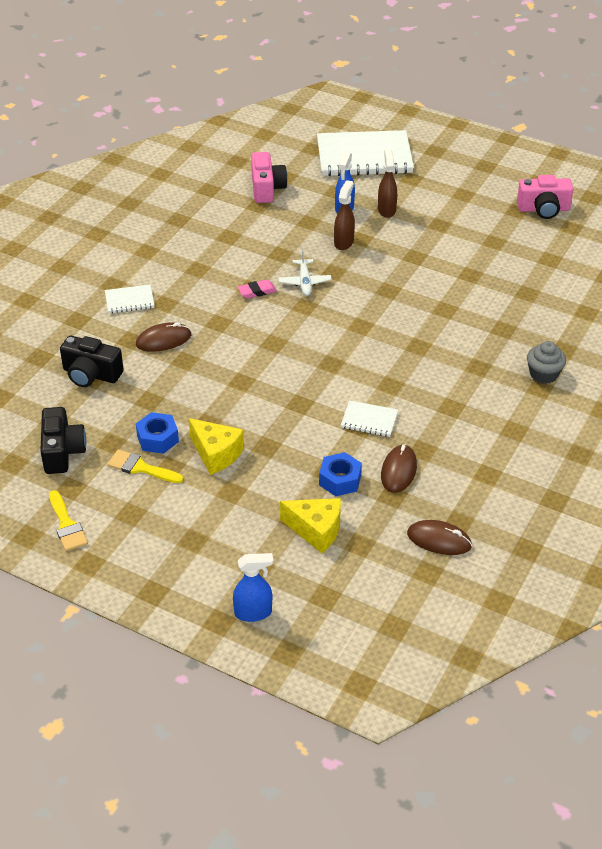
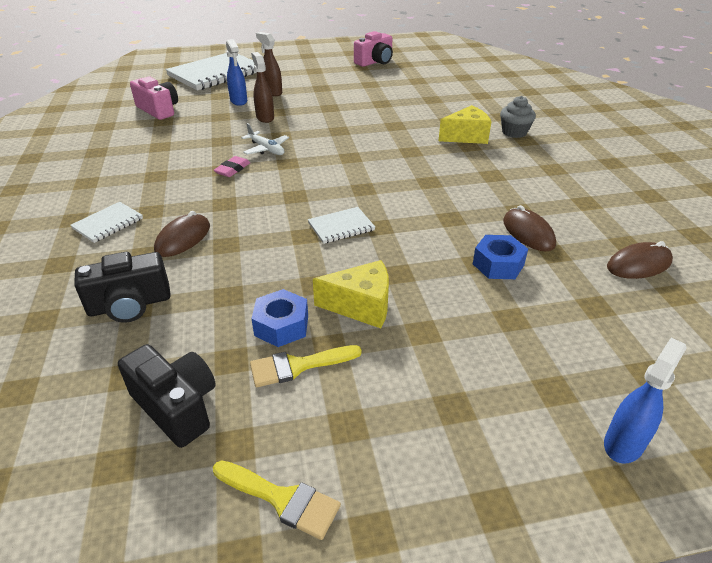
camera: 40 degrees left, 5 degrees down
yellow cheese [280,498,341,553] -> yellow cheese moved to [438,105,491,144]
white notebook [341,400,398,437] -> white notebook moved to [308,207,375,244]

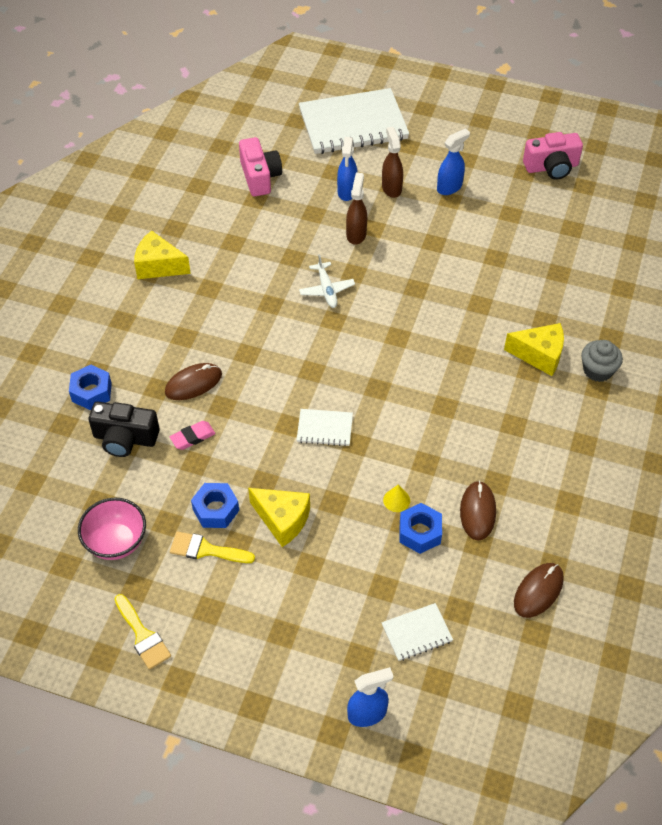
camera: 30 degrees right, 15 degrees up
white notebook [70,202,143,243] -> white notebook moved to [382,603,453,661]
black camera [118,344,216,448] -> pink bowl [78,498,146,560]
pink eraser [214,156,250,177] -> pink eraser moved to [170,421,215,450]
brown mouse [607,241,673,279] -> brown mouse turned 60 degrees counterclockwise [514,563,564,618]
none -> blue nut [69,365,112,410]
none -> yellow cheese [134,230,191,279]
none -> yellow cone [383,485,410,512]
none -> blue spray bottle [437,128,470,195]

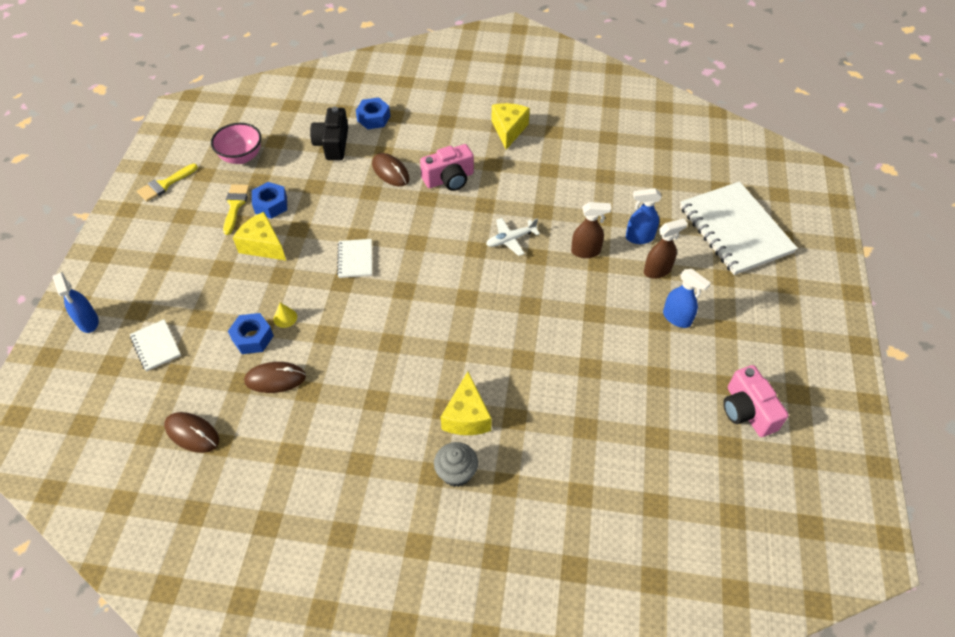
camera: 80 degrees right, 0 degrees up
pink eraser [170,421,215,450] -> none
pink camera [239,137,282,197] -> pink camera moved to [420,144,474,191]
yellow cheese [248,488,310,547] -> yellow cheese turned 105 degrees clockwise [233,212,286,261]

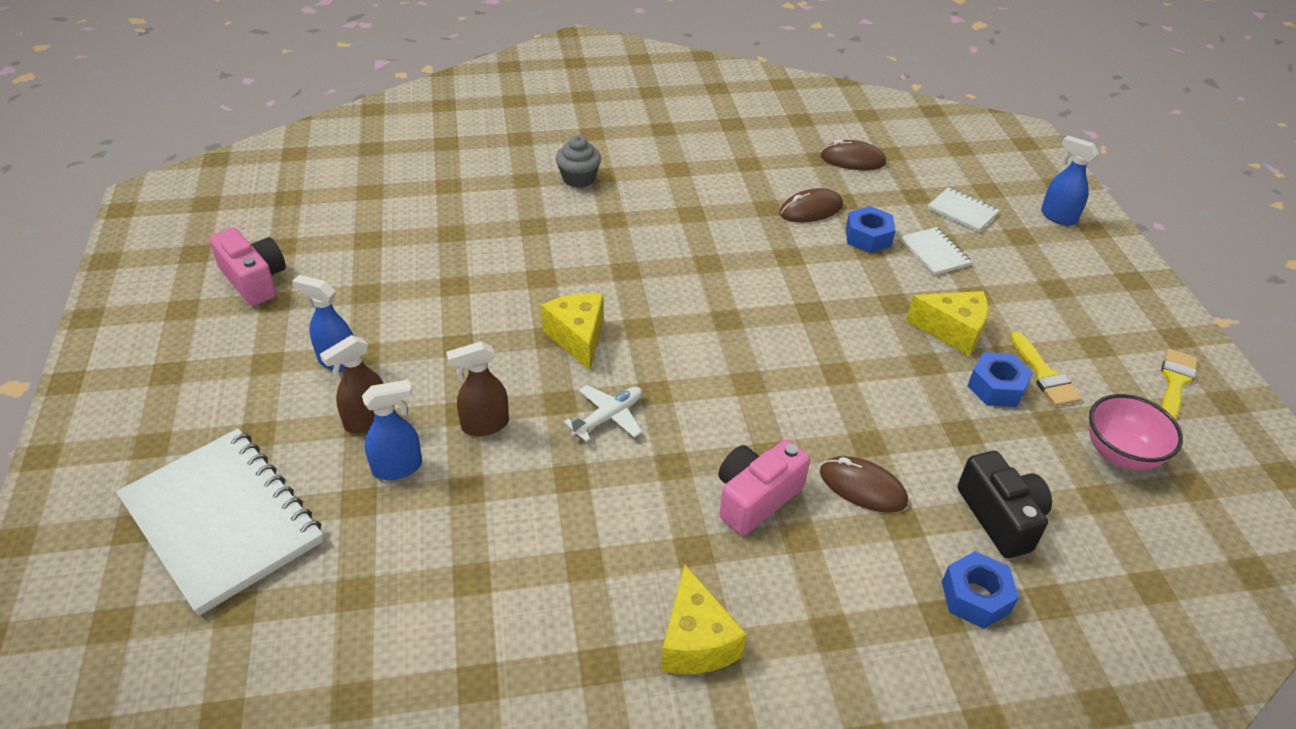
camera: 160 degrees right, 10 degrees down
yellow cone [273,303,297,328] -> none
white notebook [337,239,372,278] -> white notebook moved to [900,227,972,275]
yellow cheese [441,371,492,435] -> yellow cheese moved to [541,293,604,371]

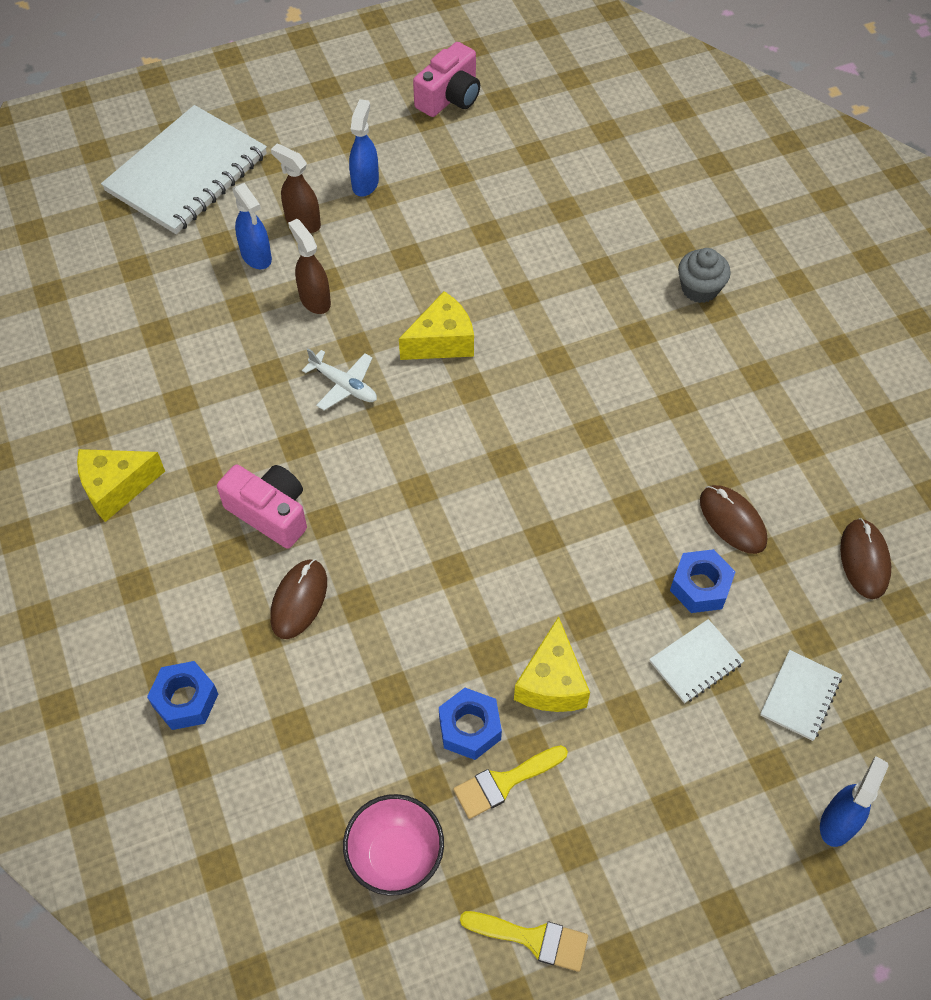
camera: 80 degrees right, 15 degrees up
black camera [958,451,1052,558] -> none

